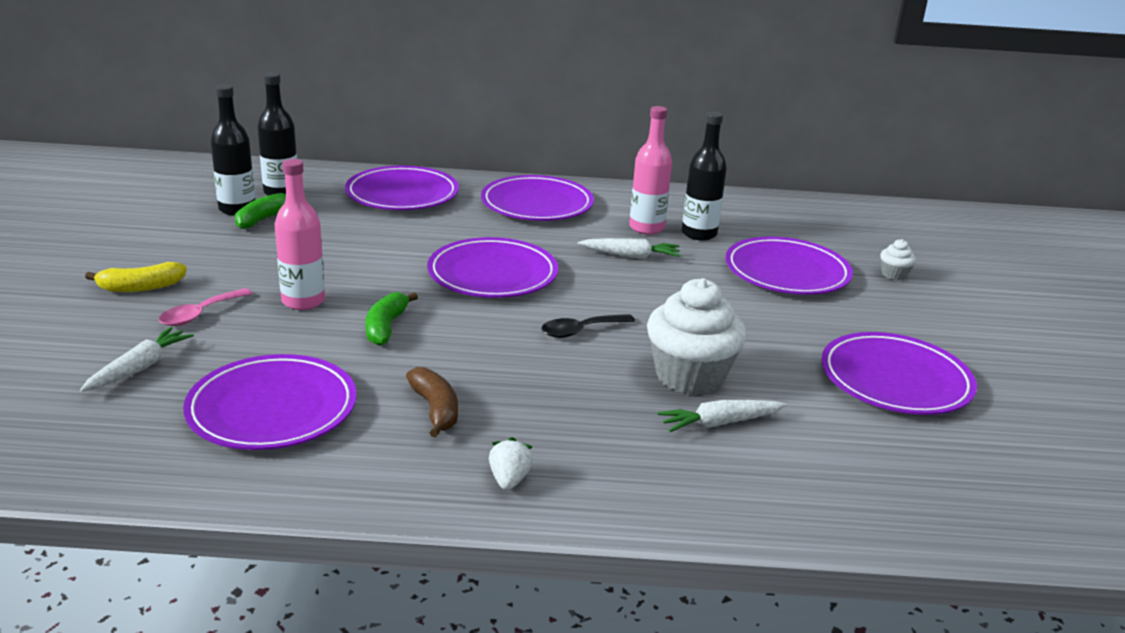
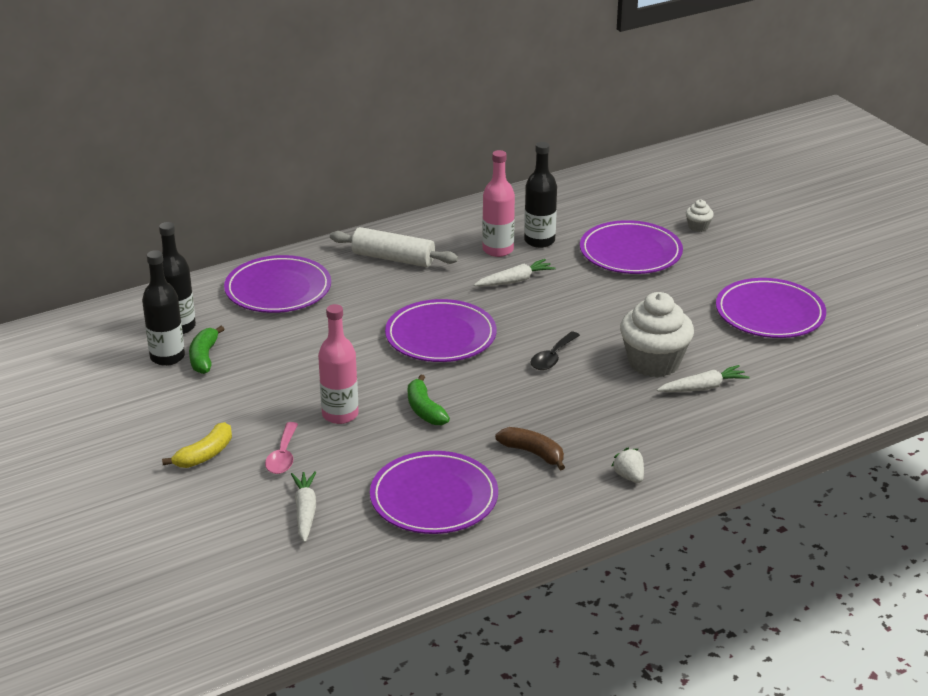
camera: 30 degrees left, 5 degrees up
purple plate [481,175,594,221] -> white rolling pin [330,227,458,267]
white carrot [658,400,787,432] -> white carrot turned 150 degrees counterclockwise [657,365,750,392]

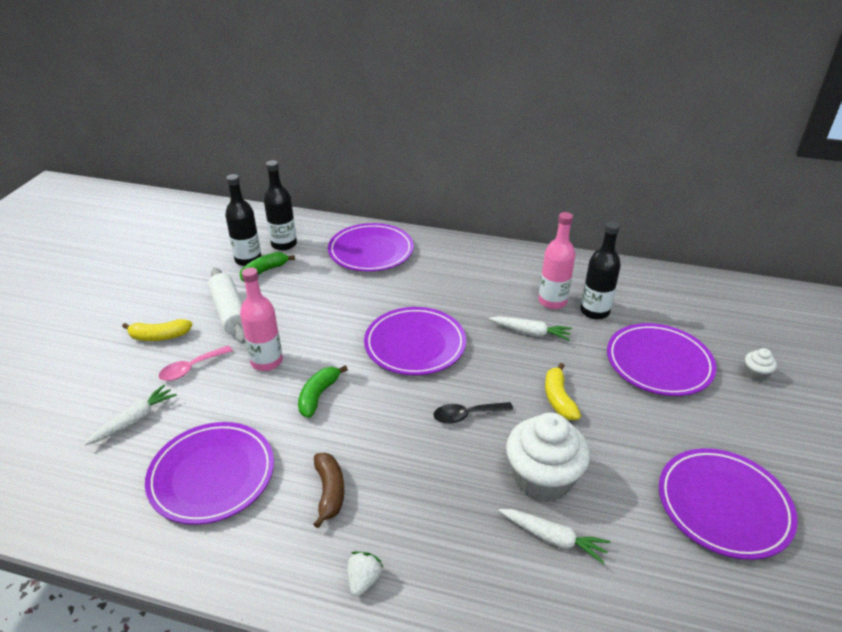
camera: 45 degrees right, 5 degrees up
white rolling pin [330,227,458,267] -> white rolling pin moved to [208,267,246,344]
none -> yellow banana [545,363,581,420]

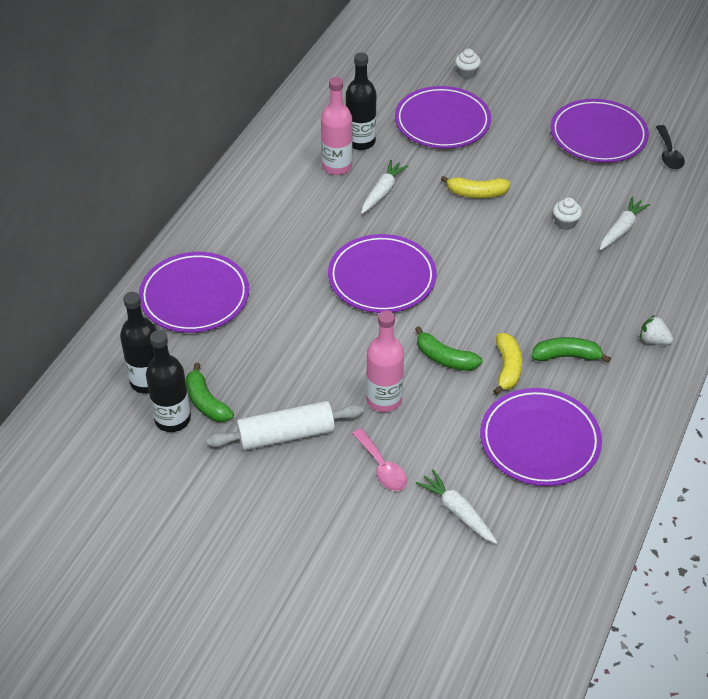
camera: 80 degrees left, 10 degrees up
yellow banana [122,319,192,341] -> yellow banana moved to [493,333,522,395]
brown banana [313,453,344,528] -> green banana [532,337,611,363]
black spoon [434,402,513,424] -> black spoon moved to [656,125,685,169]
white cupcake [506,412,590,502] -> white cupcake [553,198,582,230], size x0.44

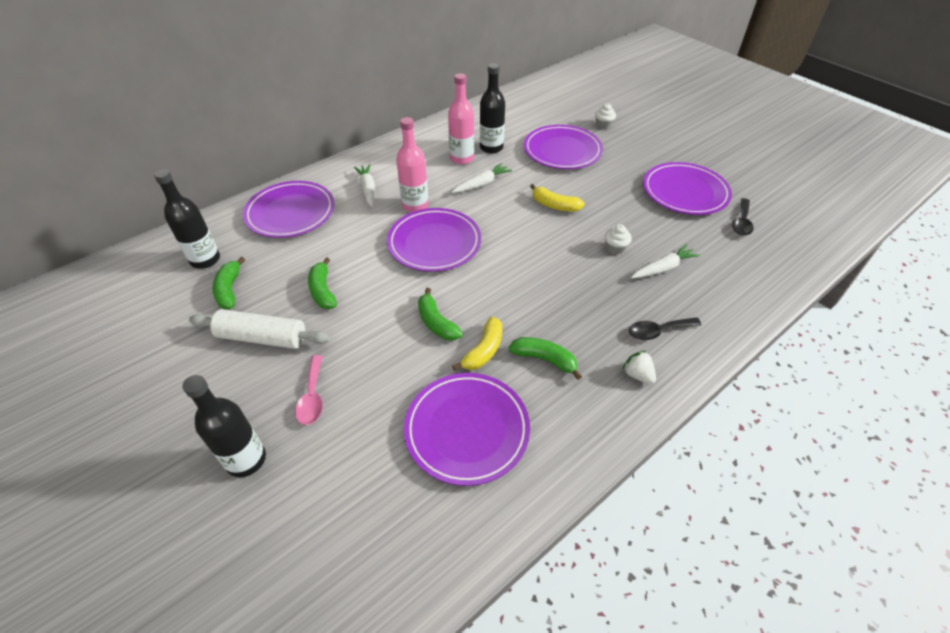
camera: 25 degrees right, 0 degrees up
black bottle [146,330,191,432] -> black bottle moved to [182,375,266,477]
pink bottle [366,310,404,412] -> pink bottle moved to [396,117,429,212]
white carrot [416,469,498,544] -> white carrot moved to [354,164,375,207]
none -> green banana [308,257,337,309]
none -> black spoon [629,317,702,340]

